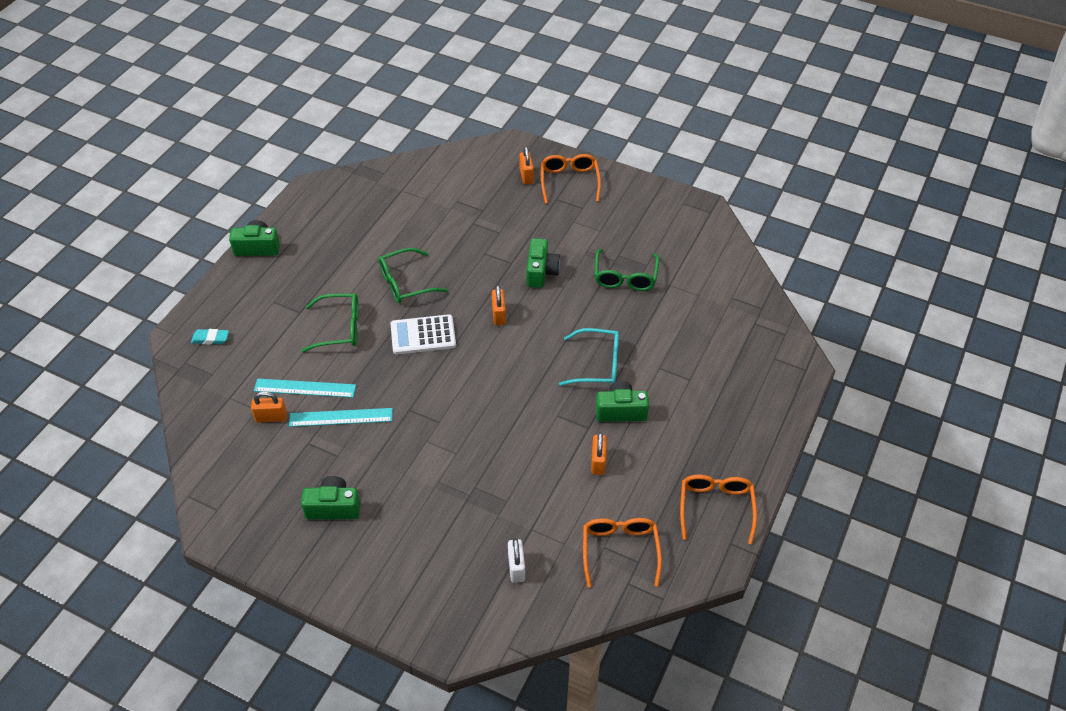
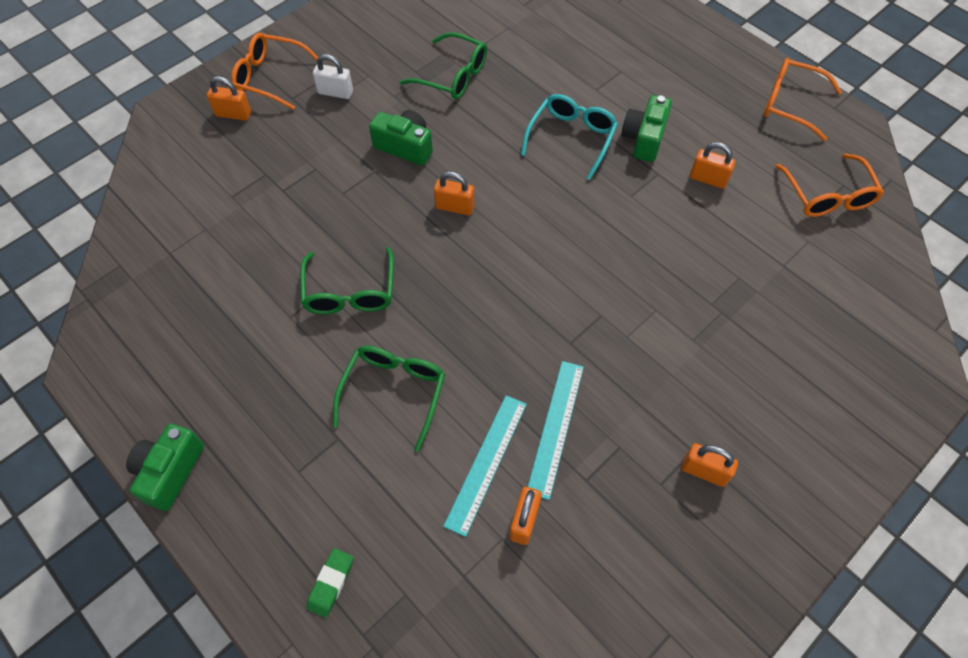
camera: 70 degrees left, 10 degrees up
turquoise eraser [191,329,229,345] -> green eraser [306,548,353,618]
green camera [301,476,360,519] -> orange padlock [681,443,738,487]
white calculator [390,314,456,355] -> none
white padlock [508,538,525,583] -> white padlock moved to [313,54,353,99]
orange glasses [583,518,662,588] -> orange glasses turned 120 degrees counterclockwise [776,153,884,217]

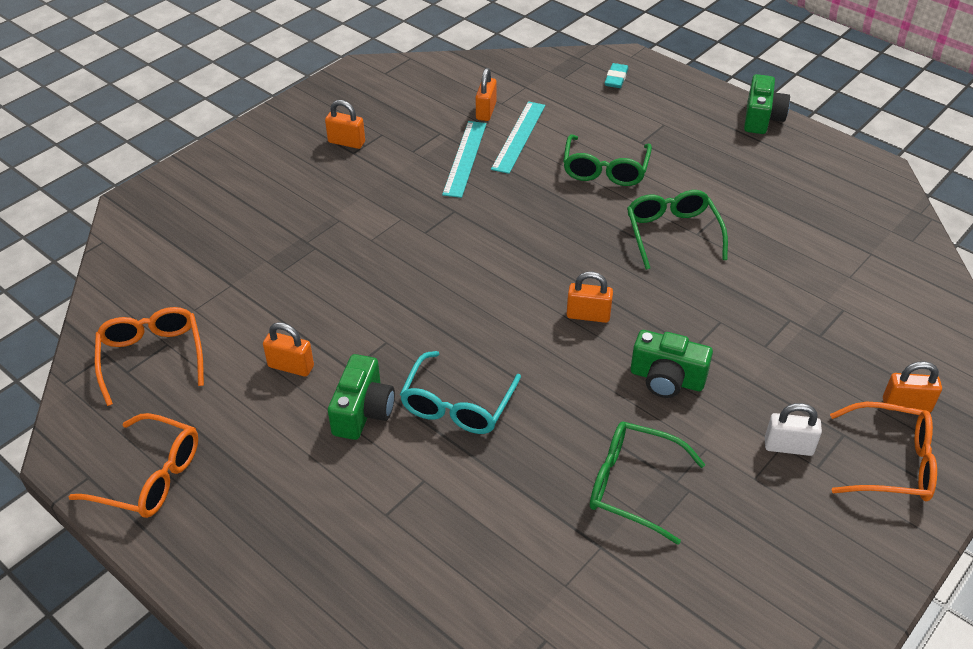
camera: 175 degrees right, 15 degrees down
green eraser [306,548,353,618] -> turquoise eraser [605,63,629,88]

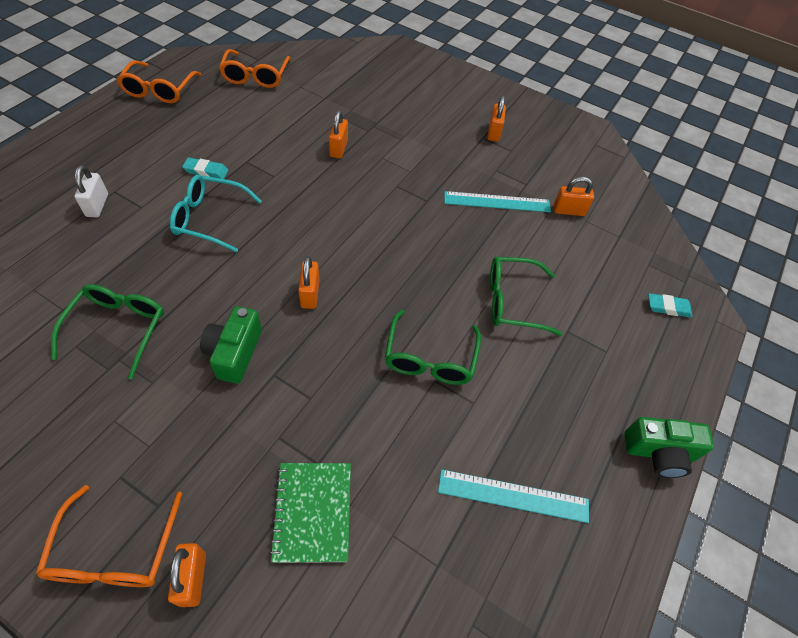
camera: 75 degrees right, 10 degrees up
orange glasses [95,307,204,406] -> orange glasses turned 120 degrees clockwise [219,49,291,88]
orange padlock [263,322,314,377] -> orange padlock moved to [329,110,348,158]
green camera [328,354,395,440] -> turquoise eraser [182,157,228,179]
turquoise ruler [491,101,545,174] -> turquoise ruler moved to [438,469,589,523]
green glasses [627,190,728,270] -> green glasses turned 120 degrees clockwise [385,310,481,385]
white padlock [765,403,822,456] -> white padlock moved to [74,165,108,217]
none -> green notebook [269,463,351,563]

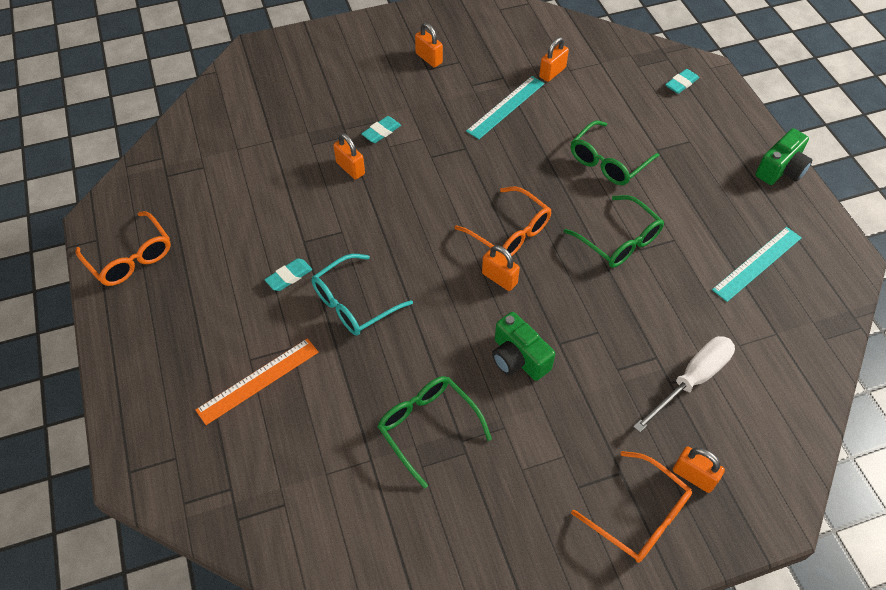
camera: 45 degrees left, 0 degrees up
white padlock [74,165,108,217] -> orange ruler [195,338,319,425]
orange glasses [219,49,291,88] -> orange glasses moved to [455,186,551,256]
green notebook [269,463,351,563] -> white screwdriver [633,336,735,432]
none -> turquoise eraser [361,116,401,143]

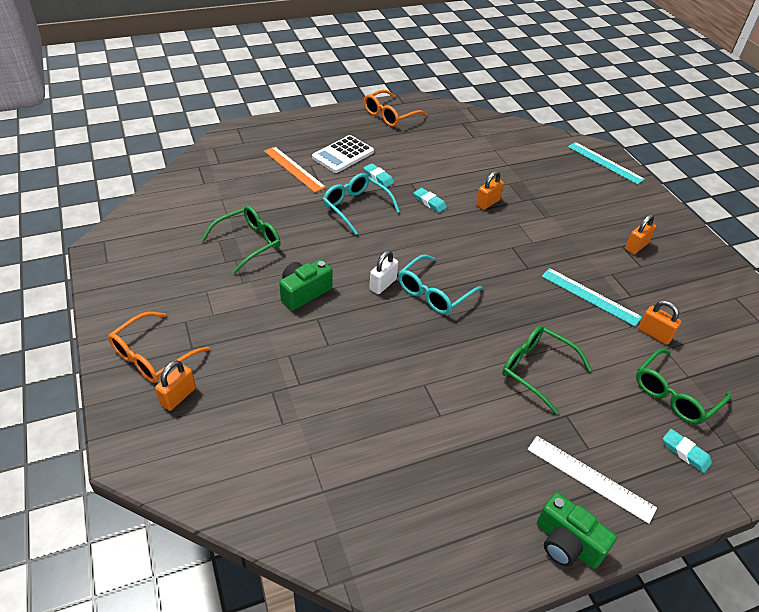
camera: 85 degrees right, 10 degrees down
turquoise eraser [361,116,401,143] -> turquoise eraser moved to [414,188,447,213]
orange glasses [455,186,551,256] -> turquoise glasses [398,255,483,314]
orange padlock [482,245,520,291] -> white padlock [369,250,398,294]
green glasses [564,195,664,268] -> green glasses moved to [636,348,731,424]
white screwdriver [633,336,735,432] -> none
turquoise ruler [712,227,802,302] -> turquoise ruler moved to [568,142,645,185]
none -> white calculator [312,135,374,173]
none -> white ruler [527,436,657,524]

